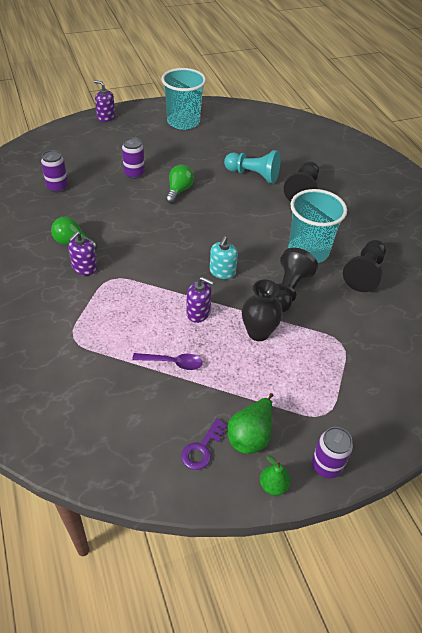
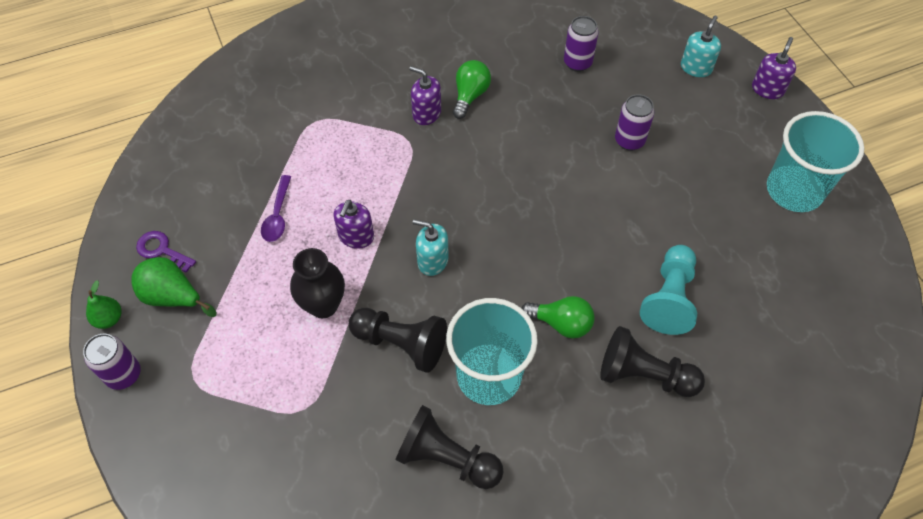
camera: 90 degrees right, 10 degrees up
green light bulb [166,165,194,203] -> green light bulb moved to [522,296,595,339]
none -> turquoise soap dispenser [681,16,721,77]

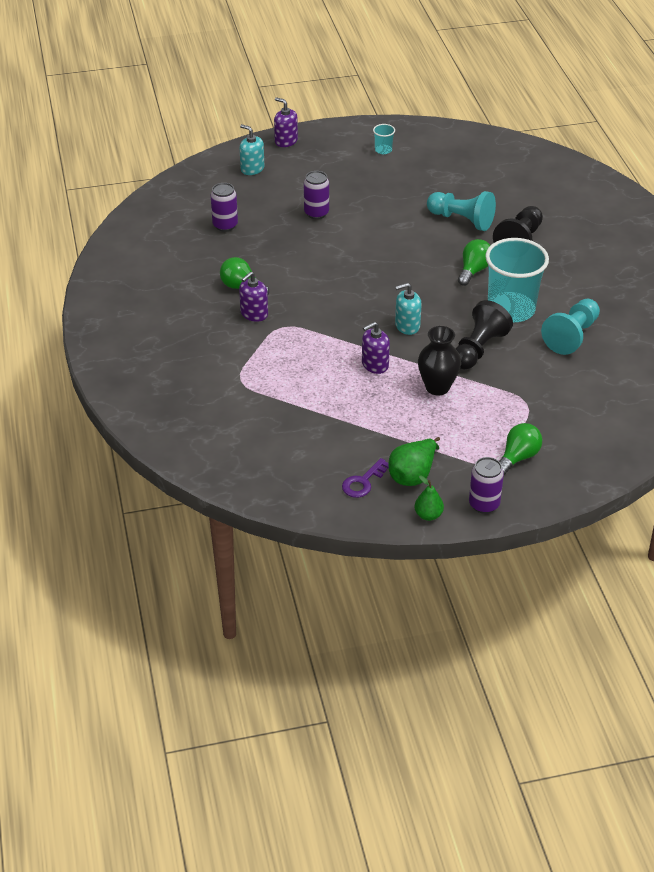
camera: 80 degrees left, 15 degrees down
purple spoon [261,175,291,242] -> none
purple soap dispenser [334,200,374,249] -> purple soap dispenser turned 120 degrees clockwise [362,322,390,374]
black pawn [395,405,504,489] -> turquoise pawn [541,299,600,355]
turquoise soap dispenser [413,219,449,276] -> turquoise soap dispenser turned 45 degrees clockwise [395,283,422,335]
turquoise cup [767,111,864,212] -> turquoise cup [373,124,395,154], size x0.41
none -> green light bulb [499,423,542,475]

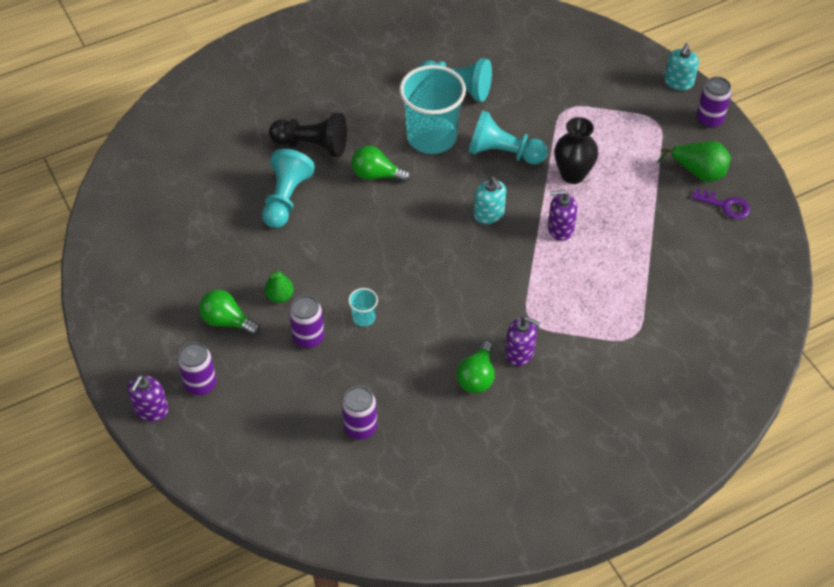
camera: 105 degrees left, 10 degrees up
turquoise soap dispenser [240,124,264,175] -> turquoise soap dispenser moved to [664,43,699,90]
purple soap dispenser [362,322,390,374] -> purple soap dispenser turned 135 degrees clockwise [548,190,577,241]
turquoise cup [373,124,395,154] -> turquoise cup moved to [348,288,378,327]
green pear [415,475,444,521] -> green pear moved to [265,269,294,303]
black pawn [456,300,513,369] -> turquoise pawn [468,111,547,164]
green light bulb [499,423,542,475] -> green light bulb moved to [199,290,260,335]
none -> purple can [178,342,217,396]

